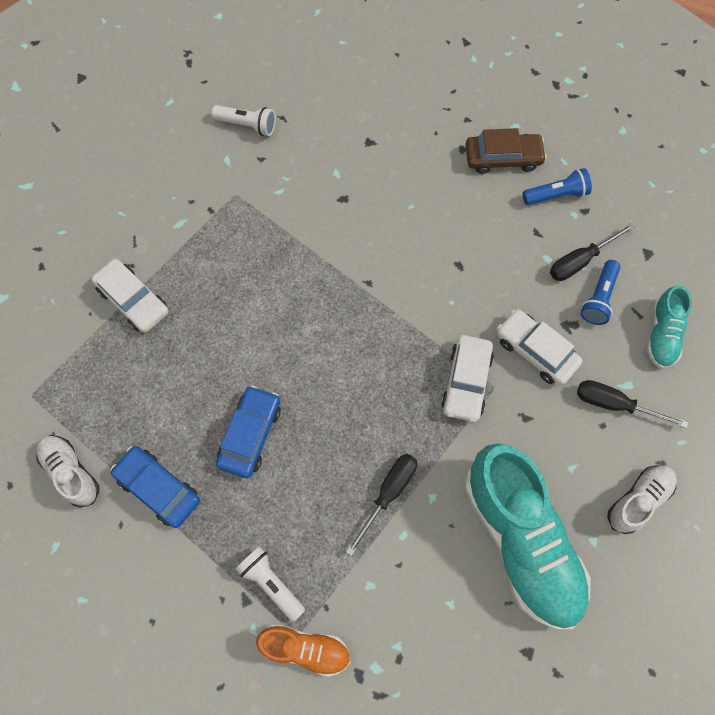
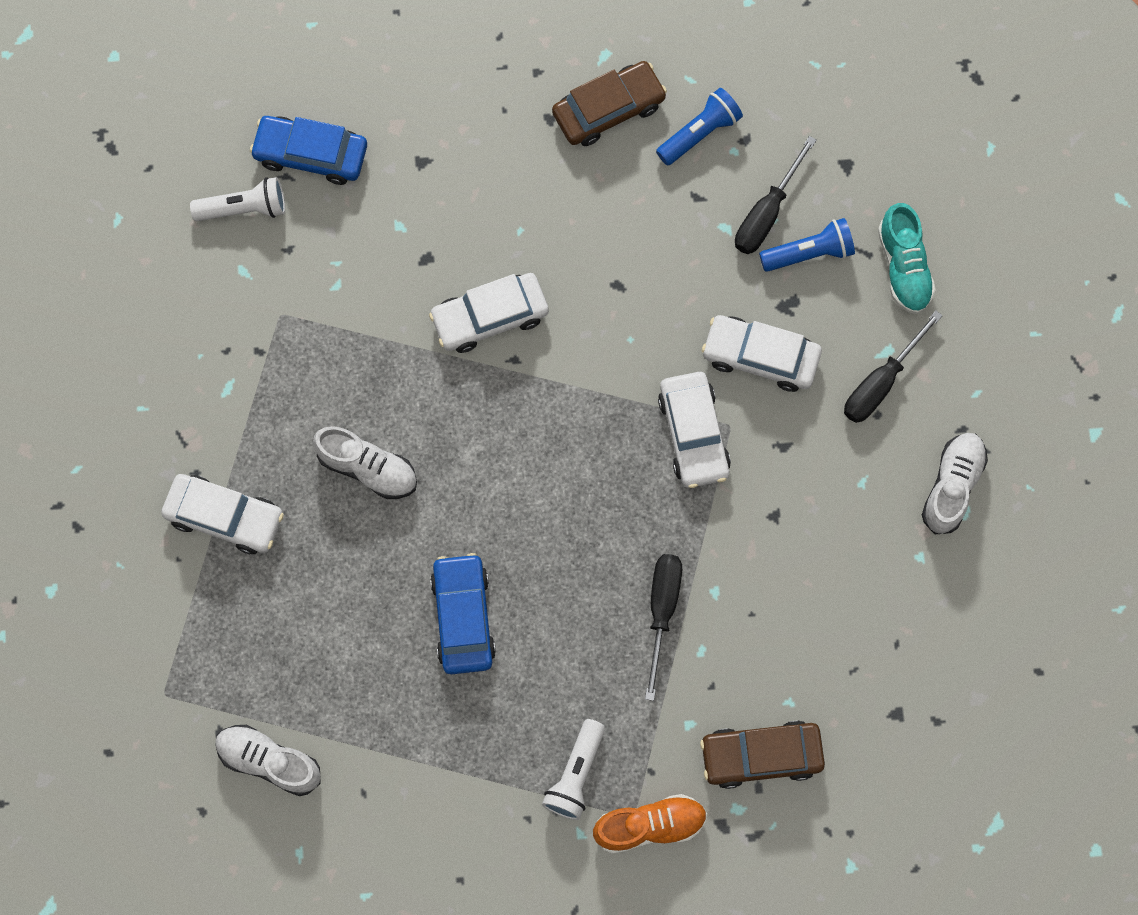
camera: 25 degrees left, 5 degrees up
blue car [111,446,200,528] -> blue car moved to [250,116,367,185]
white flashlight [236,546,305,622] -> white flashlight turned 90 degrees counterclockwise [542,719,605,820]
turquoise shoe [464,443,591,629] -> none
black screwdriver [577,380,688,428] -> black screwdriver turned 45 degrees counterclockwise [844,310,943,423]
blue flashlight [580,260,621,325] -> blue flashlight turned 105 degrees counterclockwise [759,218,855,272]
none -> white shoe [313,426,417,499]
none -> white car [429,273,549,353]
none -> brown car [700,720,825,789]

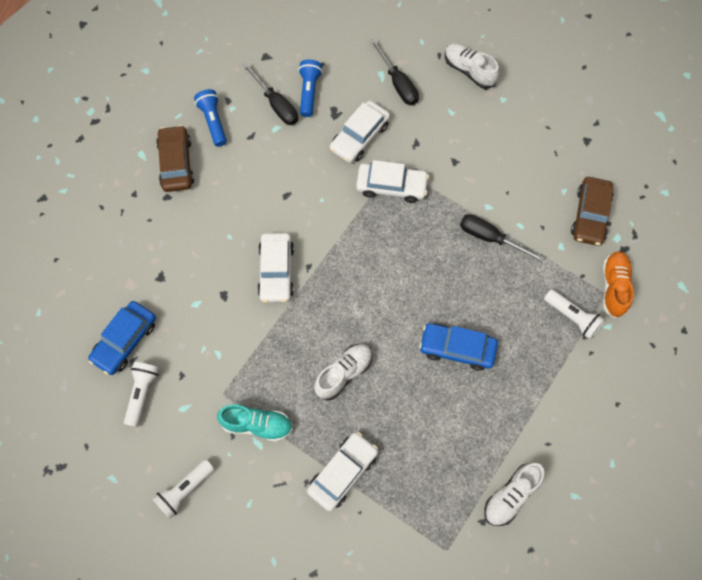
camera: 70 degrees left, 5 degrees down
turquoise shoe [878,203,936,314] -> turquoise shoe moved to [217,404,293,442]
none -> white flashlight [152,459,214,519]

